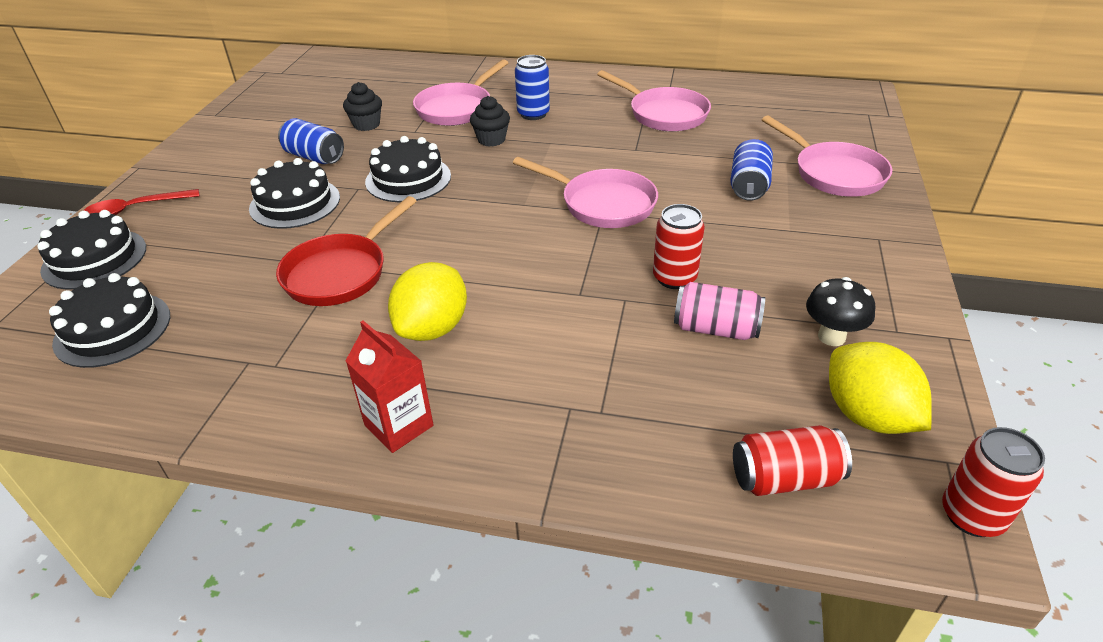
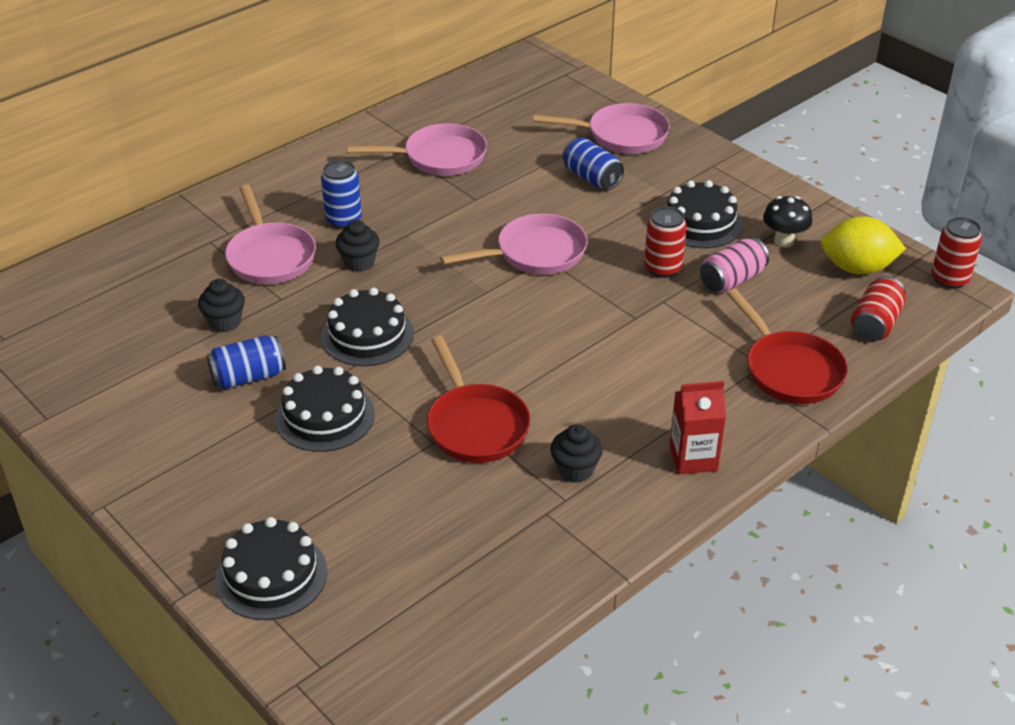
camera: 55 degrees left, 0 degrees up
black cake [49,273,170,368] -> black cake moved to [667,180,743,248]
red spoon [83,189,200,215] -> none
yellow lemon [388,262,467,341] -> none
none -> black cupcake [550,424,603,483]
none -> red pan [727,289,848,404]

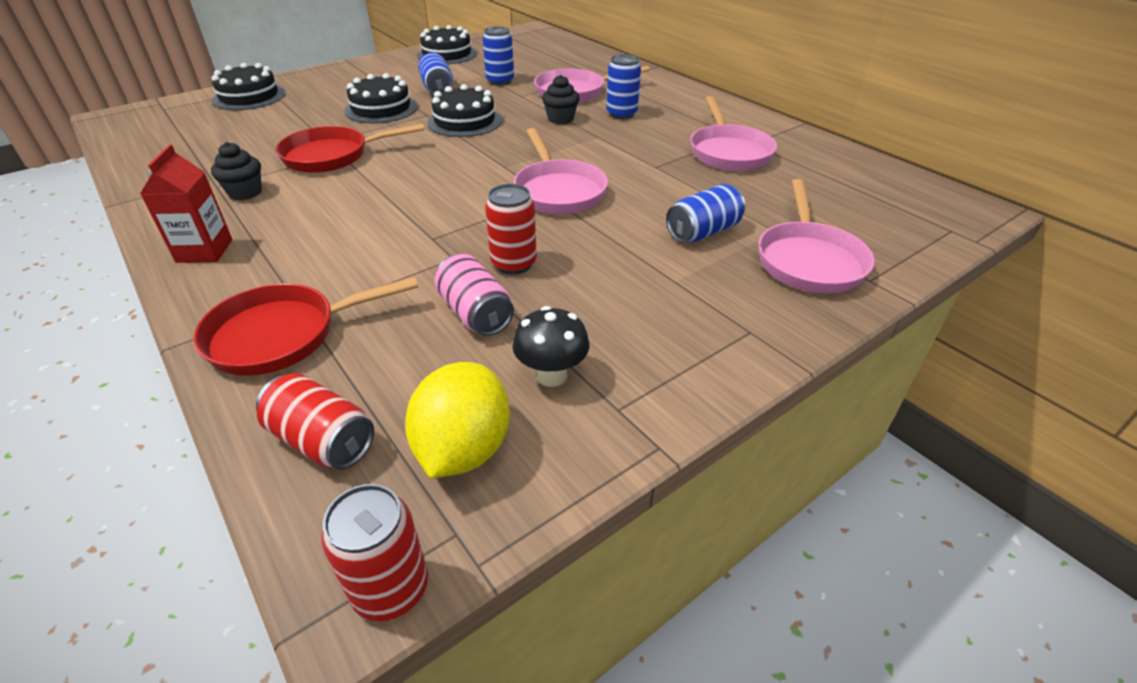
camera: 95 degrees right, 0 degrees up
black cupcake [198,279,245,333] -> blue can [483,26,514,86]
black cake [667,180,743,248] -> black cake moved to [417,25,477,64]

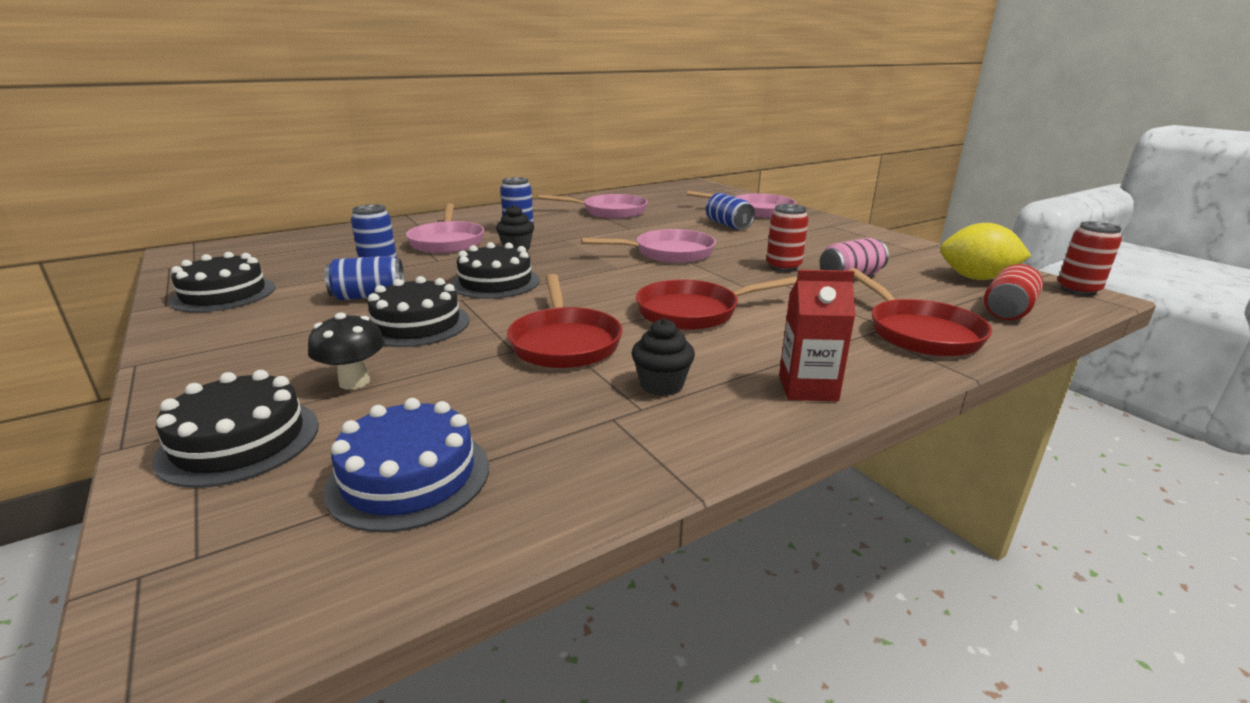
camera: 85 degrees left, 15 degrees down
black mushroom [512,306,590,387] -> black mushroom moved to [308,312,385,389]
none -> blue cake [324,398,489,533]
none -> red pan [636,277,797,330]

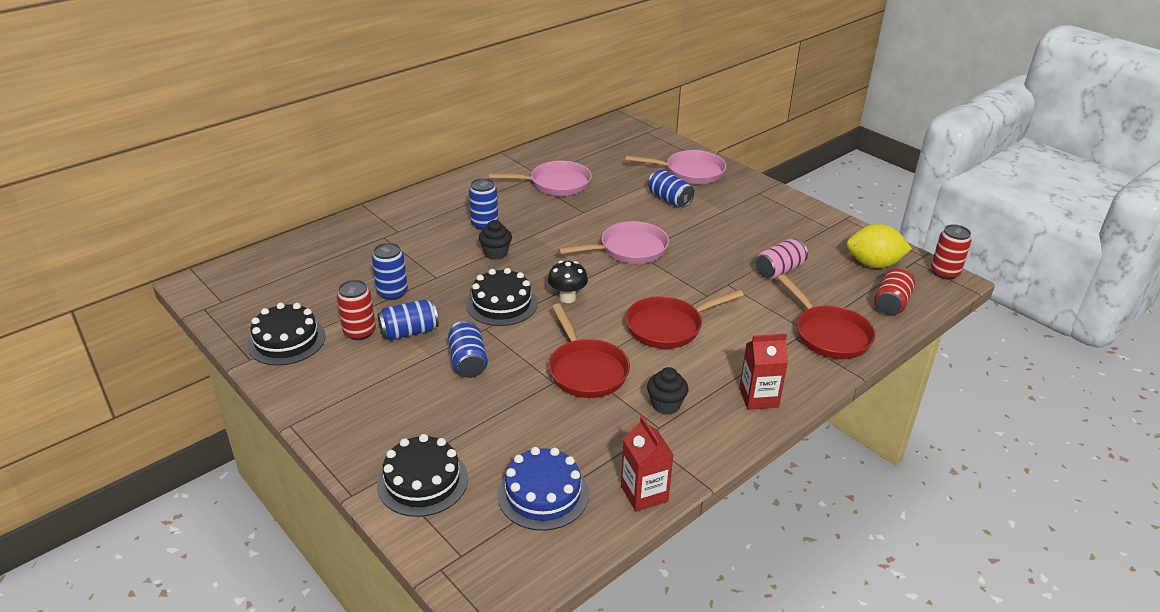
camera: 10 degrees left, 10 degrees up
black mushroom [308,312,385,389] -> black mushroom moved to [548,261,588,303]
black cake [368,276,469,347] -> blue can [448,320,488,378]
pink pan [406,203,484,253] -> none
red can [766,204,809,272] -> red can moved to [337,280,376,340]
none -> red carton [621,416,674,511]

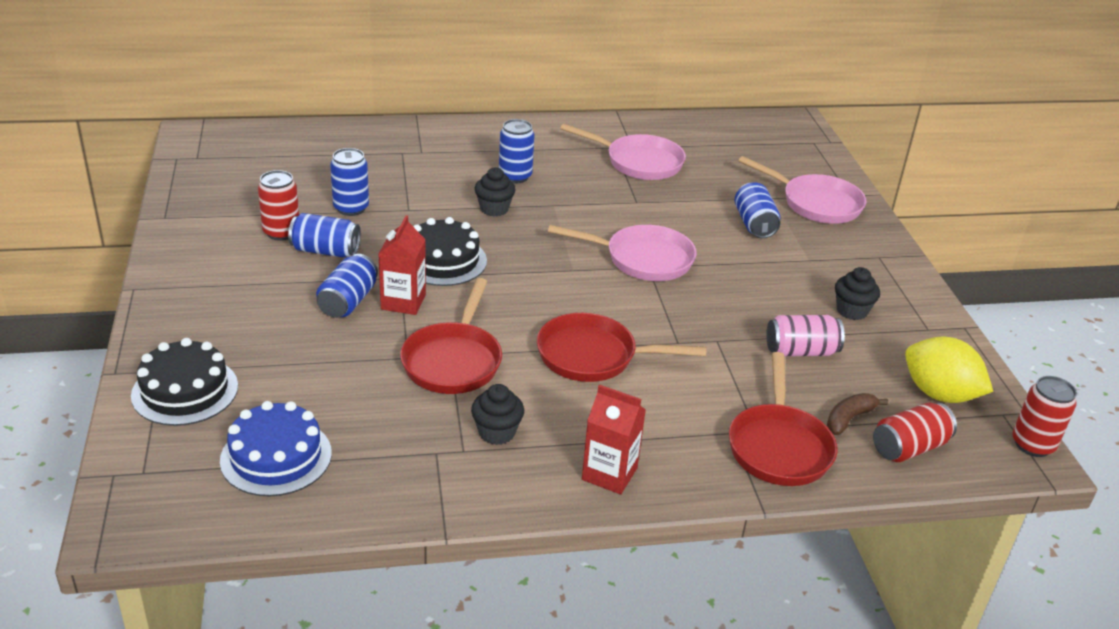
camera: 30 degrees right, 0 degrees up
black cake [247,303,326,366] -> none
black mushroom [548,261,588,303] -> none
red carton [621,416,674,511] -> red carton moved to [378,215,426,315]
none -> brown banana [827,393,888,435]
none -> black cupcake [835,267,880,320]

